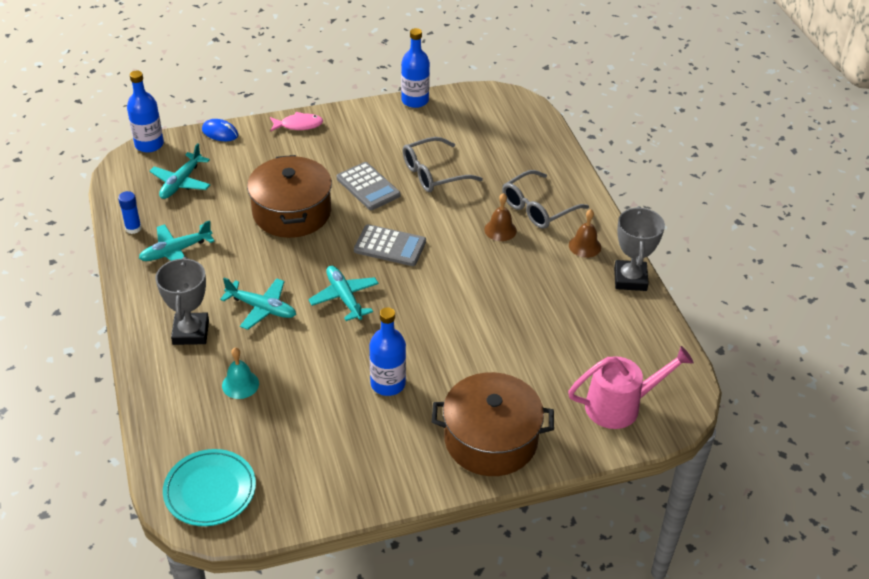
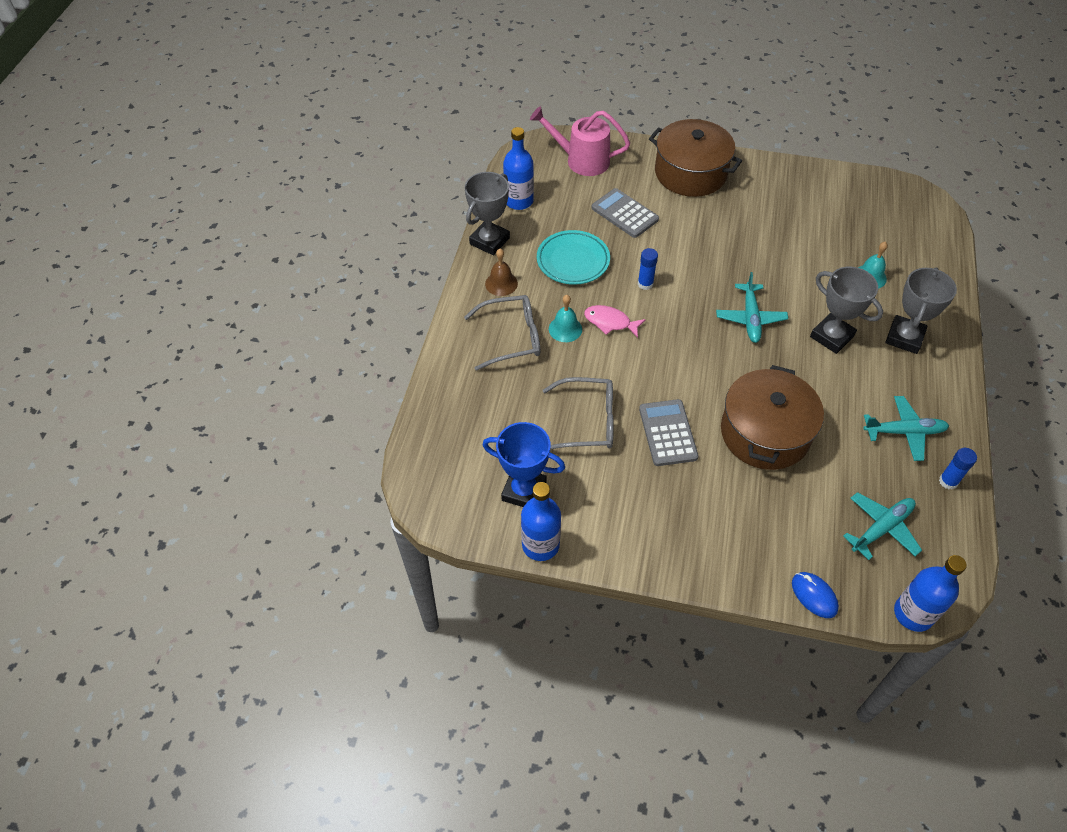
camera: 150 degrees left, 10 degrees up
turquoise plate [163,449,256,526] -> turquoise plate moved to [537,230,610,285]
turquoise plane [220,278,296,330] -> grey trophy [810,267,883,354]
pink fish [270,112,323,132] -> pink fish moved to [584,305,646,338]
grey calculator [354,224,426,266] -> grey calculator moved to [592,188,659,238]
blue bottle [369,307,406,396] -> blue bottle moved to [503,127,534,210]
brown bell [484,193,517,241] -> turquoise bell [549,295,582,342]
none -> blue trophy [483,422,565,507]
none -> blue glue stick [638,248,658,290]

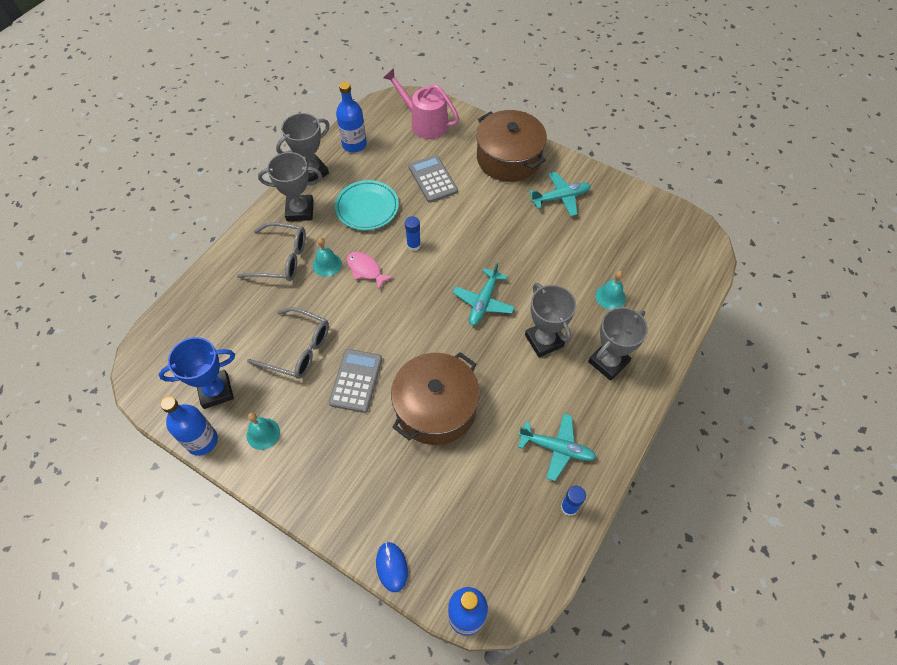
camera: 20 degrees right, 5 degrees up
blue trophy [483,422,565,507] -> blue trophy turned 60 degrees counterclockwise [159,337,235,409]
brown bell [485,249,518,296] -> grey trophy [258,152,322,221]
turquoise plane [843,492,922,560] -> turquoise plane moved to [529,172,591,216]
none -> turquoise bell [247,413,280,450]

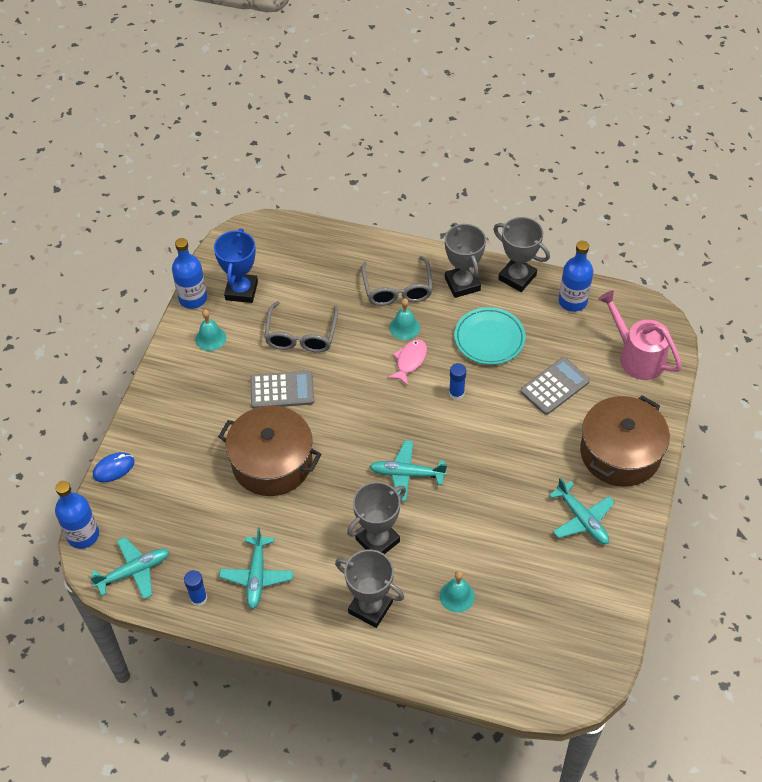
camera: 75 degrees right, 5 degrees down
blue trophy [159,337,235,409] -> blue trophy turned 45 degrees clockwise [214,228,258,303]
pink watering can [383,68,459,139] -> pink watering can turned 60 degrees counterclockwise [598,290,682,380]
none -> turquoise plane [90,537,169,599]

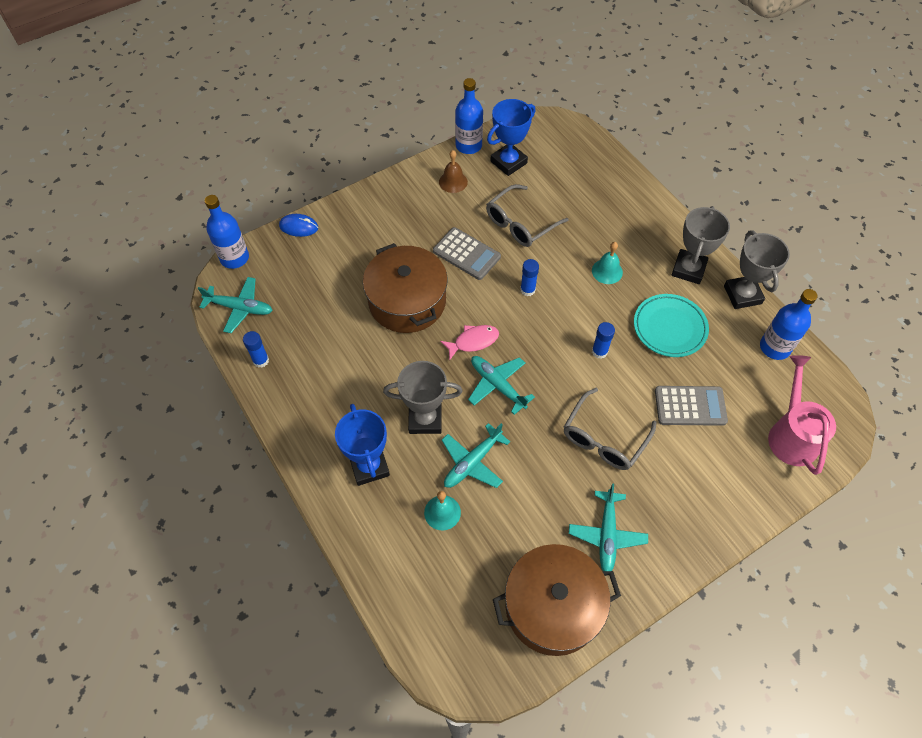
camera: 40 degrees right, 5 degrees up
turquoise bell [195,309,226,351] -> brown bell [439,150,468,193]
turquoise plane [219,527,293,609] -> turquoise plane moved to [442,423,510,488]
grey trophy [335,549,404,628] -> blue trophy [335,404,390,486]
grey glasses [361,256,433,306] -> grey glasses moved to [564,388,657,470]
pink fish [387,339,427,386] -> pink fish moved to [440,325,499,361]
brown pot [580,396,670,487] -> brown pot moved to [493,544,621,656]
none -> blue glue stick [520,259,539,296]

